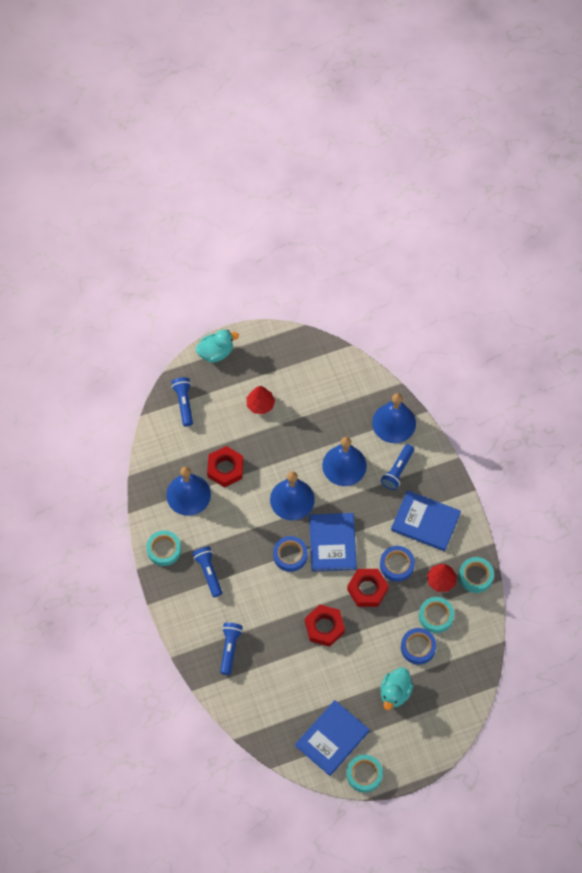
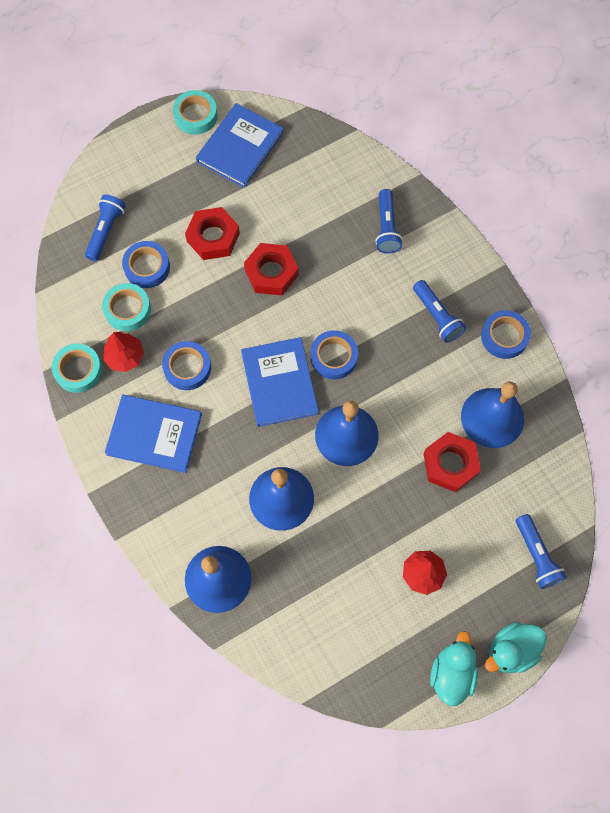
camera: 170 degrees right, 5 degrees up
turquoise tape [146,530,181,566] -> blue tape [481,310,531,359]
red nut [347,569,389,607] -> red nut moved to [185,207,240,260]
turquoise duck [380,667,413,710] -> turquoise duck moved to [430,631,478,706]
blue flashlight [381,444,414,490] -> blue flashlight moved to [85,195,126,261]

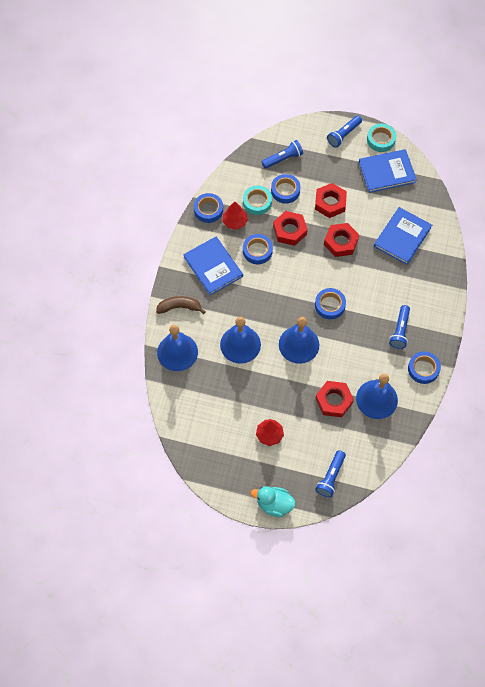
camera: 45 degrees right, 5 degrees down
turquoise tape [52,343,102,393] -> blue tape [194,193,223,223]
blue book [241,337,319,427] -> blue book moved to [374,207,432,265]
blue flashlight [375,189,403,253] -> blue flashlight moved to [327,115,362,148]
turquoise duck [430,631,478,706] -> none
none -> brown banana [156,296,206,314]
none -> red nut [273,211,308,246]

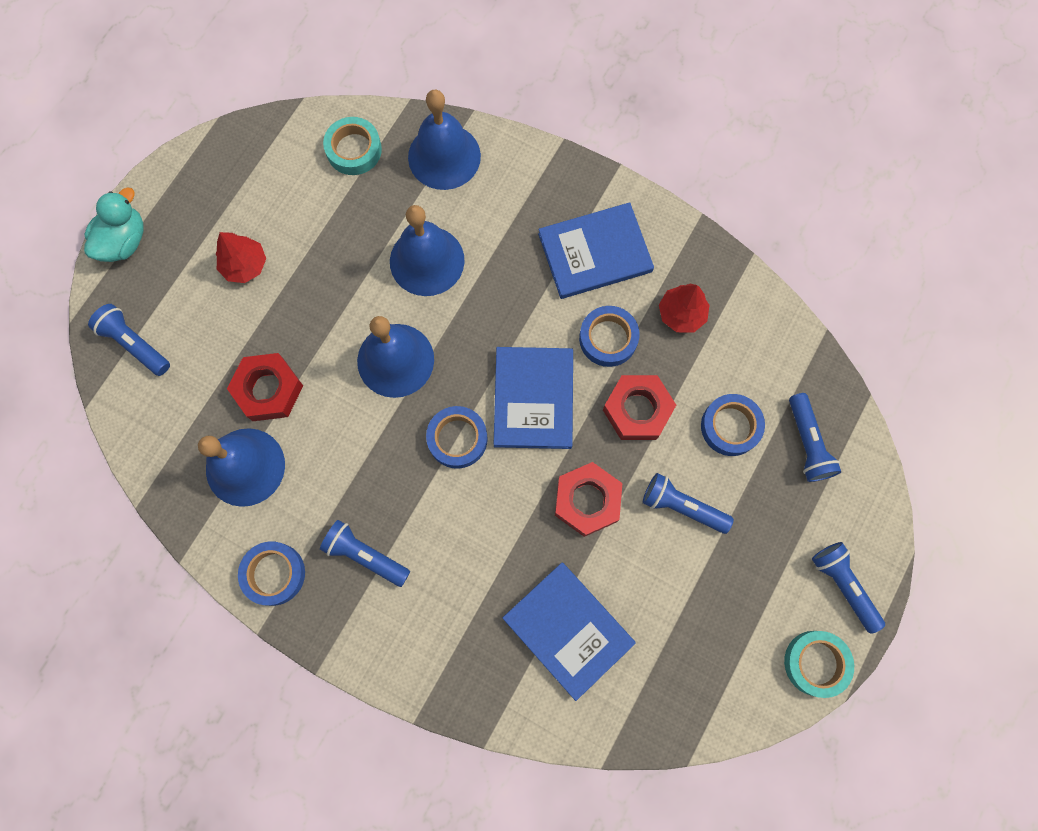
camera: 105 degrees right, 10 degrees up
brown banana [156,296,206,314] -> none
blue tape [194,193,223,223] -> none
turquoise tape [243,186,272,215] -> turquoise tape moved to [323,117,382,175]
red nut [315,183,347,218] -> blue flashlight [643,473,734,534]
blue book [359,149,417,193] -> blue book moved to [494,347,573,449]

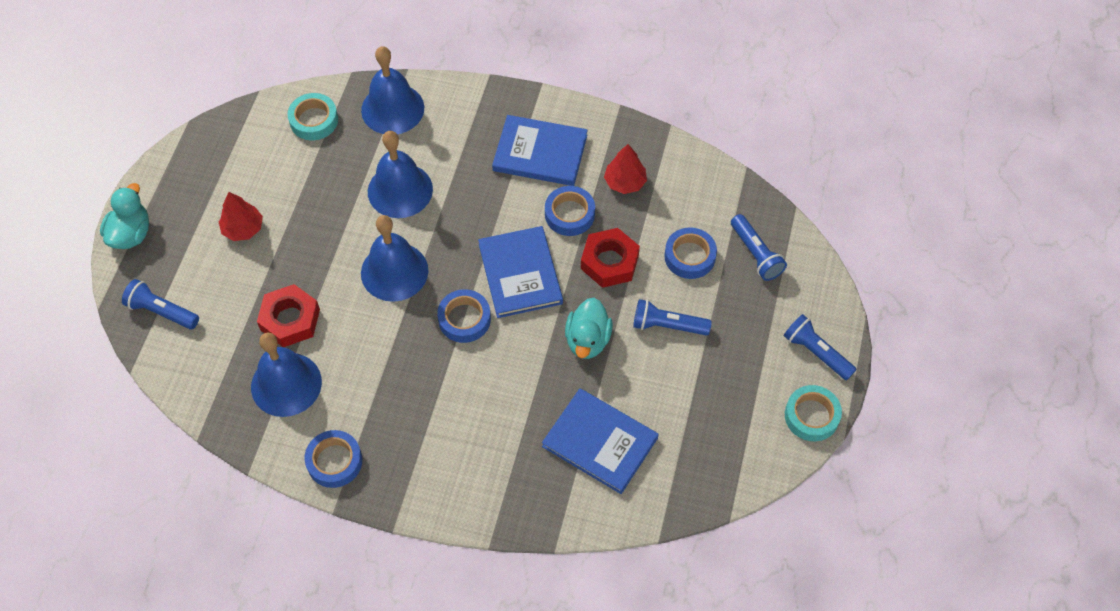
camera: 15 degrees left, 15 degrees down
blue flashlight [320,520,410,587] -> none
blue book [538,202,654,299] -> blue book turned 45 degrees clockwise [492,115,588,186]
red nut [555,462,622,537] -> turquoise duck [565,298,613,359]

